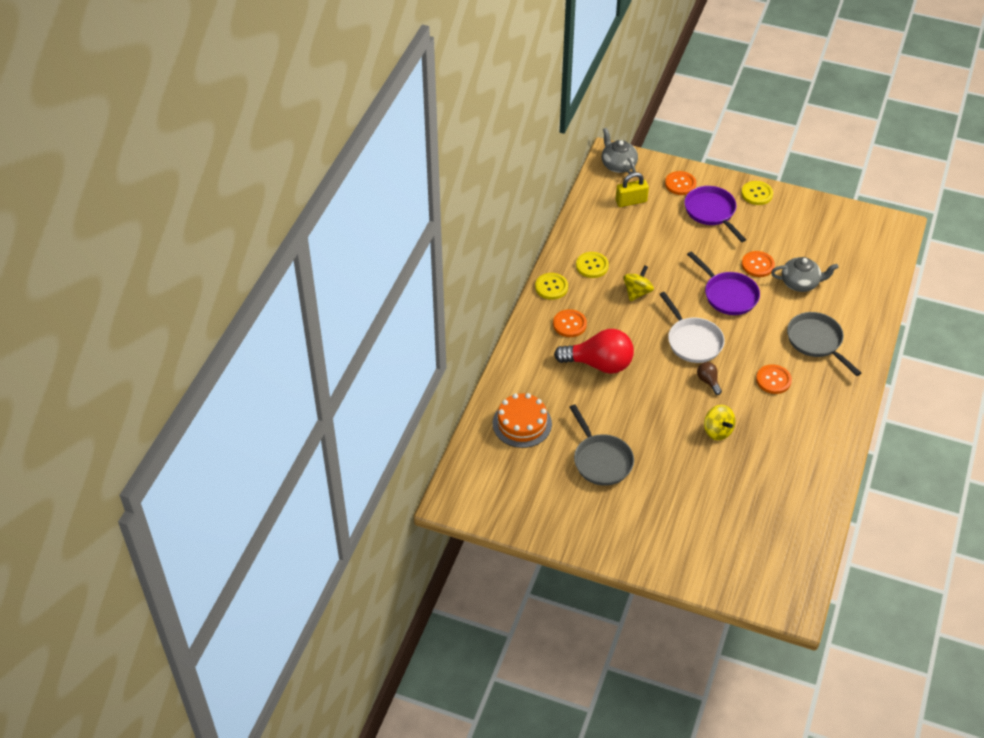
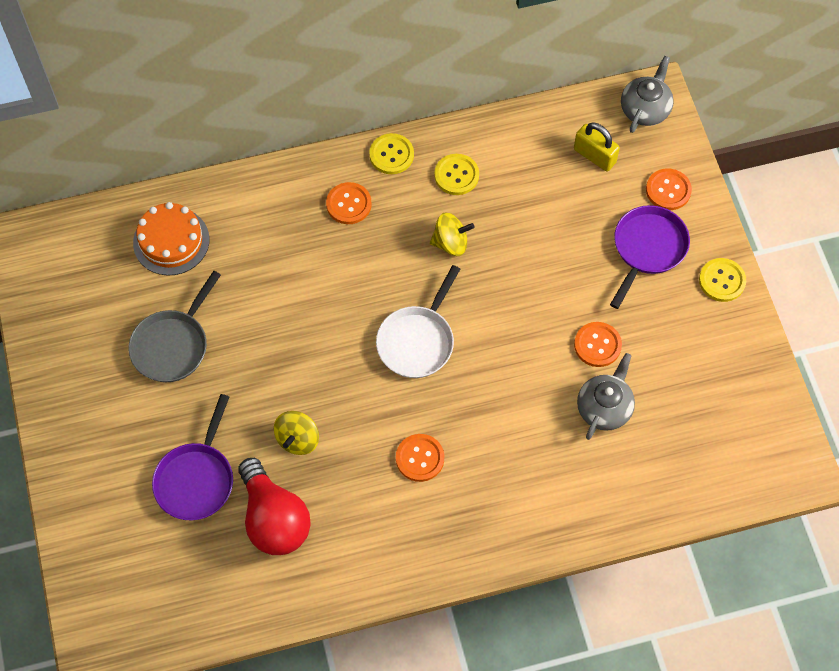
camera: 55 degrees right, 15 degrees up
red light bulb [554,329,634,374] -> red light bulb moved to [238,458,311,555]
purple pan [687,251,760,315] -> purple pan moved to [152,394,233,520]
brown light bulb [697,362,722,395] -> none
grey teapot [771,257,839,292] -> grey teapot turned 120 degrees counterclockwise [577,353,635,440]
grey pan [787,312,861,376] -> none

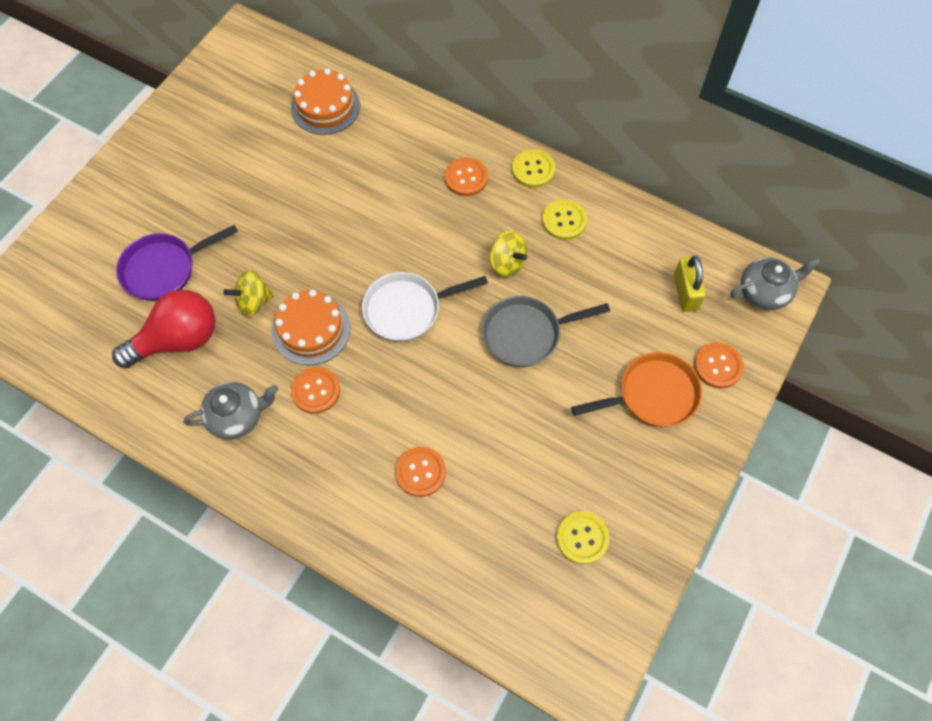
camera: 45 degrees right, 0 degrees up
grey pan [129,271,221,382] -> grey pan moved to [482,296,610,367]
red light bulb [238,458,311,555] -> red light bulb turned 135 degrees counterclockwise [112,289,215,368]
orange button [574,322,622,367] -> orange button moved to [395,447,446,497]
grey teapot [577,353,635,440] -> grey teapot moved to [184,382,278,439]
purple pan [610,205,690,309] -> orange pan [571,352,702,427]
yellow button [699,258,746,302] -> yellow button moved to [556,511,609,565]
none -> orange cake [272,290,351,366]

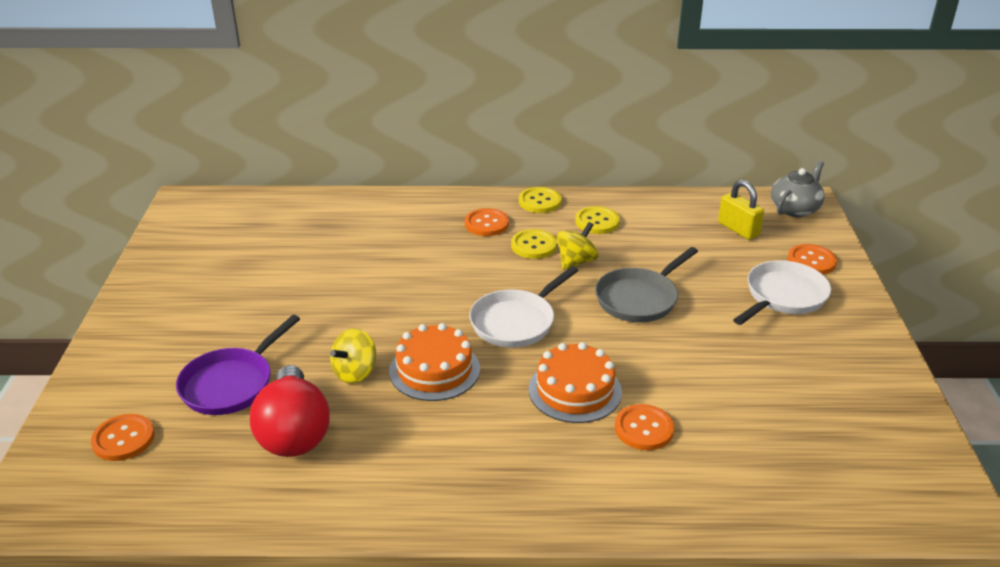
camera: 30 degrees left, 30 degrees down
red light bulb [112,289,215,368] -> red light bulb turned 135 degrees clockwise [250,365,330,457]
grey teapot [184,382,278,439] -> none
orange cake [291,69,360,135] -> orange cake moved to [529,342,622,423]
orange button [291,367,340,414] -> orange button moved to [91,414,155,461]
yellow spinning top [489,231,527,277] -> yellow spinning top turned 60 degrees counterclockwise [557,222,599,270]
yellow button [556,511,609,565] -> yellow button moved to [511,229,557,259]
orange pan [571,352,702,427] -> white pan [733,260,831,325]

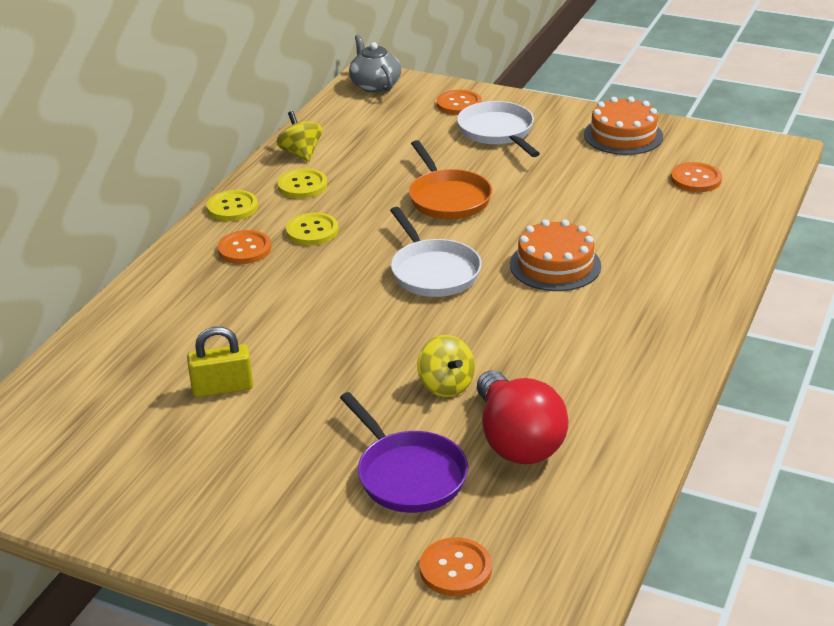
camera: 65 degrees left, 0 degrees up
red light bulb [250,365,330,457] -> red light bulb turned 60 degrees clockwise [477,370,568,464]
orange cake [389,323,480,401] -> orange cake moved to [584,96,663,155]
yellow spinning top [557,222,599,270] -> yellow spinning top moved to [277,111,322,162]
grey pan [595,247,698,322] -> orange pan [409,140,492,219]
orange button [615,404,674,450] -> orange button moved to [671,162,722,192]
yellow padlock [718,180,764,240] -> yellow padlock moved to [187,327,253,397]

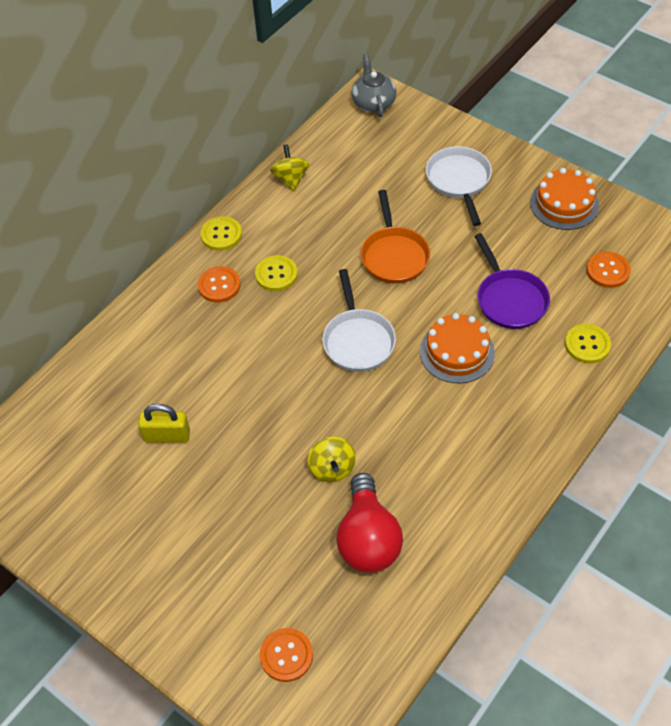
camera: 15 degrees right, 20 degrees up
yellow button [277,168,327,199] -> yellow button moved to [565,324,611,363]
purple pan [340,392,468,513] -> purple pan moved to [474,233,550,329]
orange button [437,90,482,115] -> none

